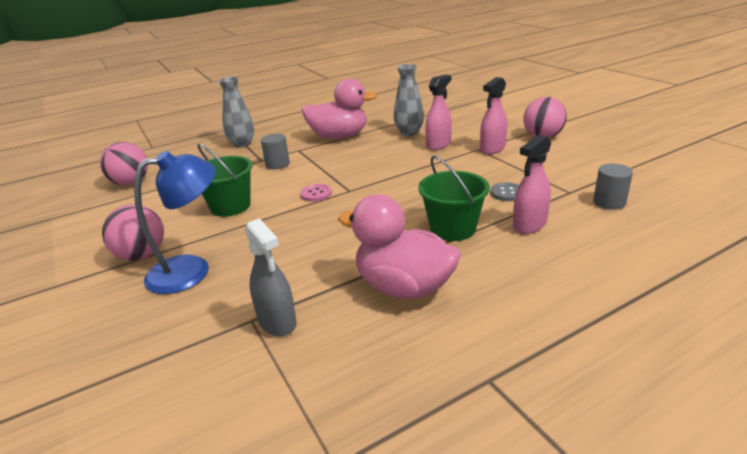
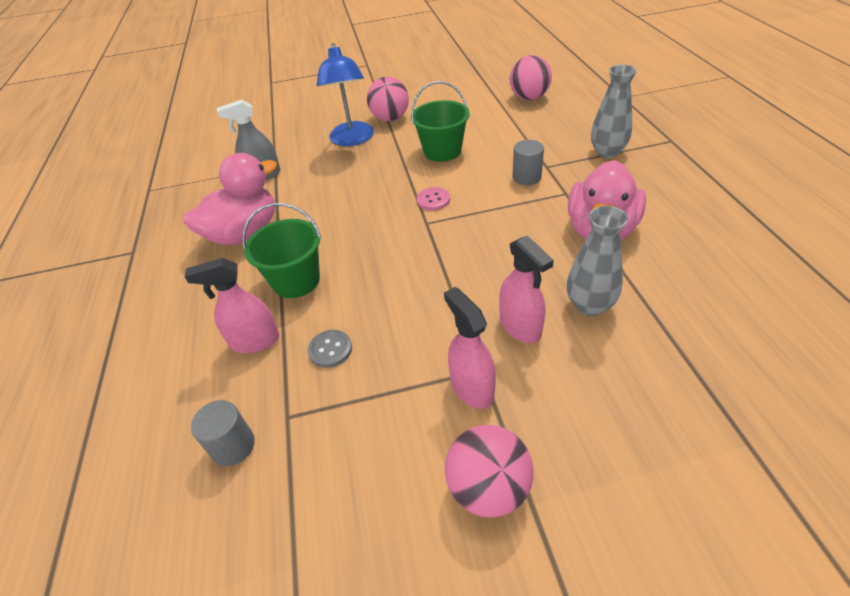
camera: 110 degrees right, 15 degrees up
pink spray bottle [513,135,551,234] -> pink spray bottle turned 75 degrees counterclockwise [185,258,280,353]

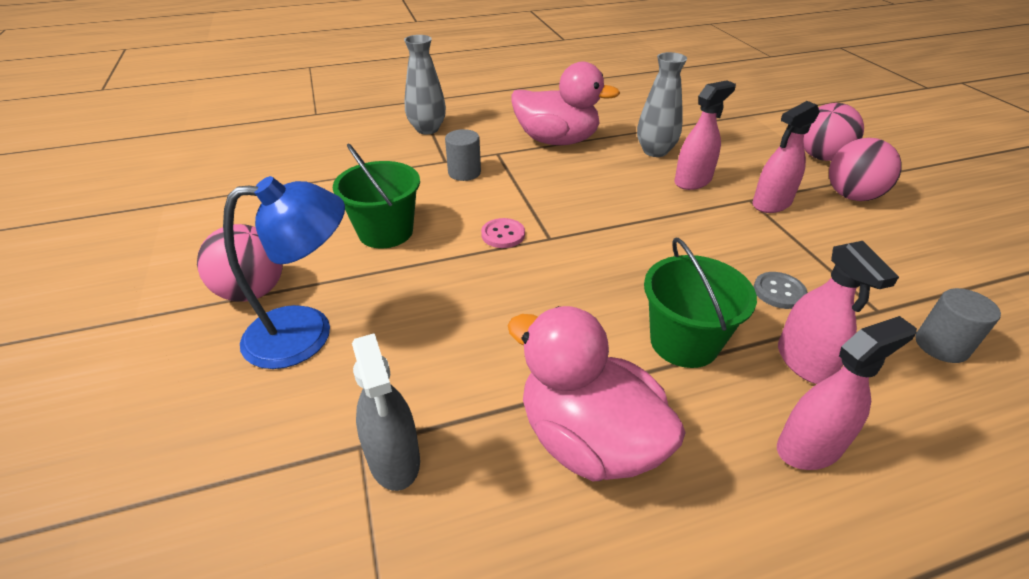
camera: 100 degrees left, 5 degrees down
pink ball [510,55,552,100] -> pink ball moved to [803,103,864,161]
none -> pink spray bottle [777,316,917,470]

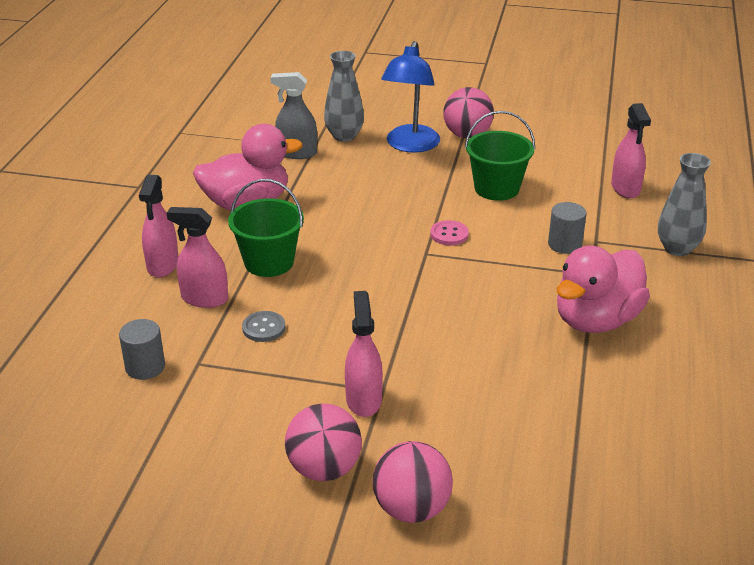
camera: 120 degrees right, 5 degrees down
grey vase [637,52,687,157] -> grey vase moved to [324,51,364,142]
pink spray bottle [674,80,736,190] -> pink spray bottle moved to [611,103,651,198]

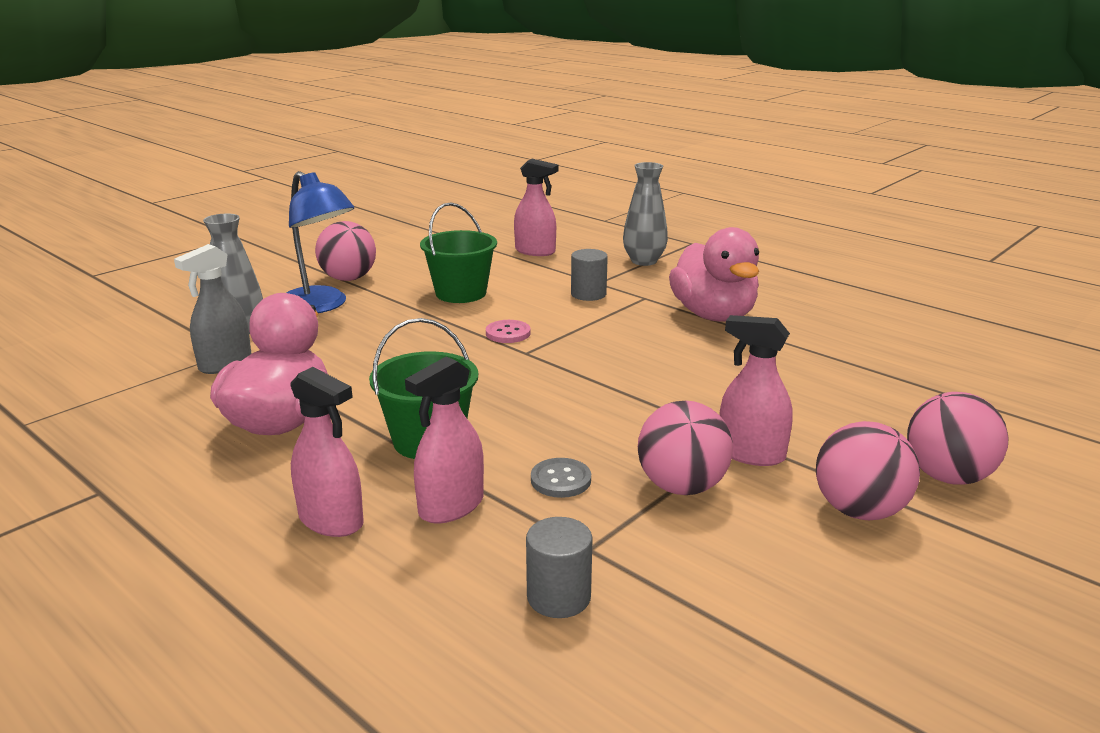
camera: 60 degrees left, 10 degrees down
none -> pink ball [638,401,733,495]

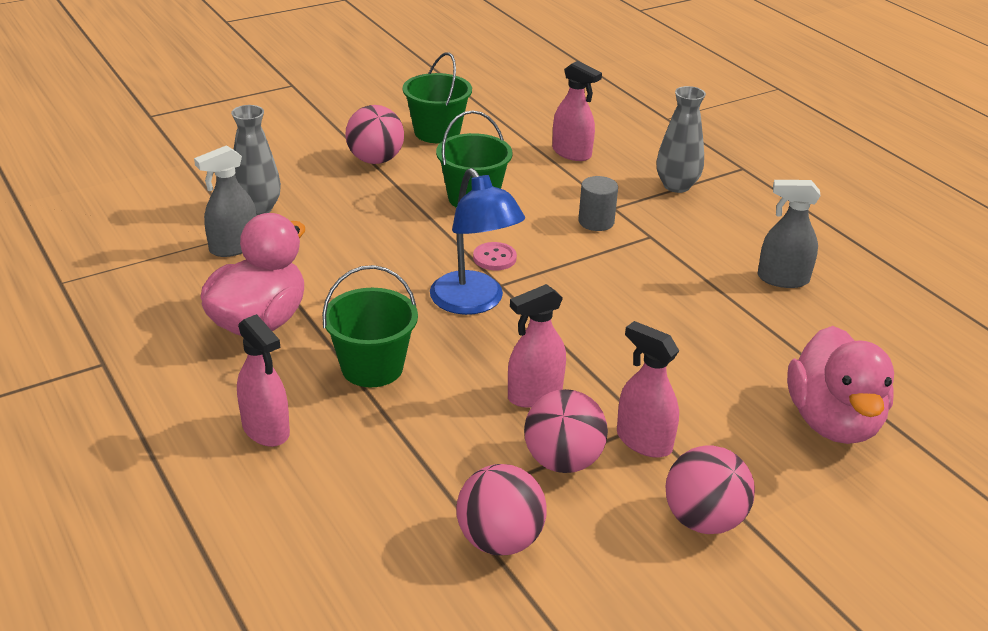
camera: 15 degrees right, 10 degrees up
blue lamp [287,171,354,313] -> blue lamp moved to [430,168,525,315]
pink spray bottle [405,356,484,523] -> pink spray bottle moved to [508,284,566,408]
grey cylinder [526,517,593,618] -> none
grey button [531,458,591,498] -> none
pink duck [669,227,759,322] -> pink duck moved to [787,326,894,444]
pink ball [907,392,1009,484] -> pink ball moved to [457,464,547,555]
none -> green bucket [403,52,472,143]
none -> grey spray bottle [757,180,821,288]

